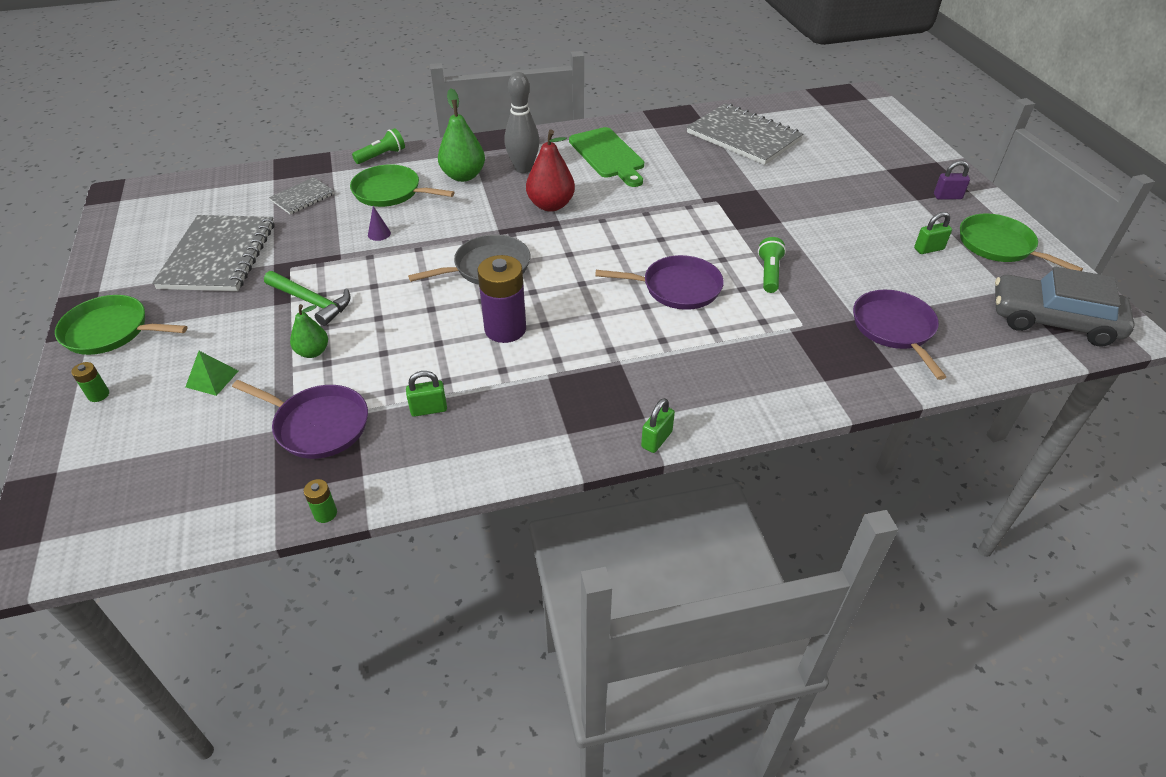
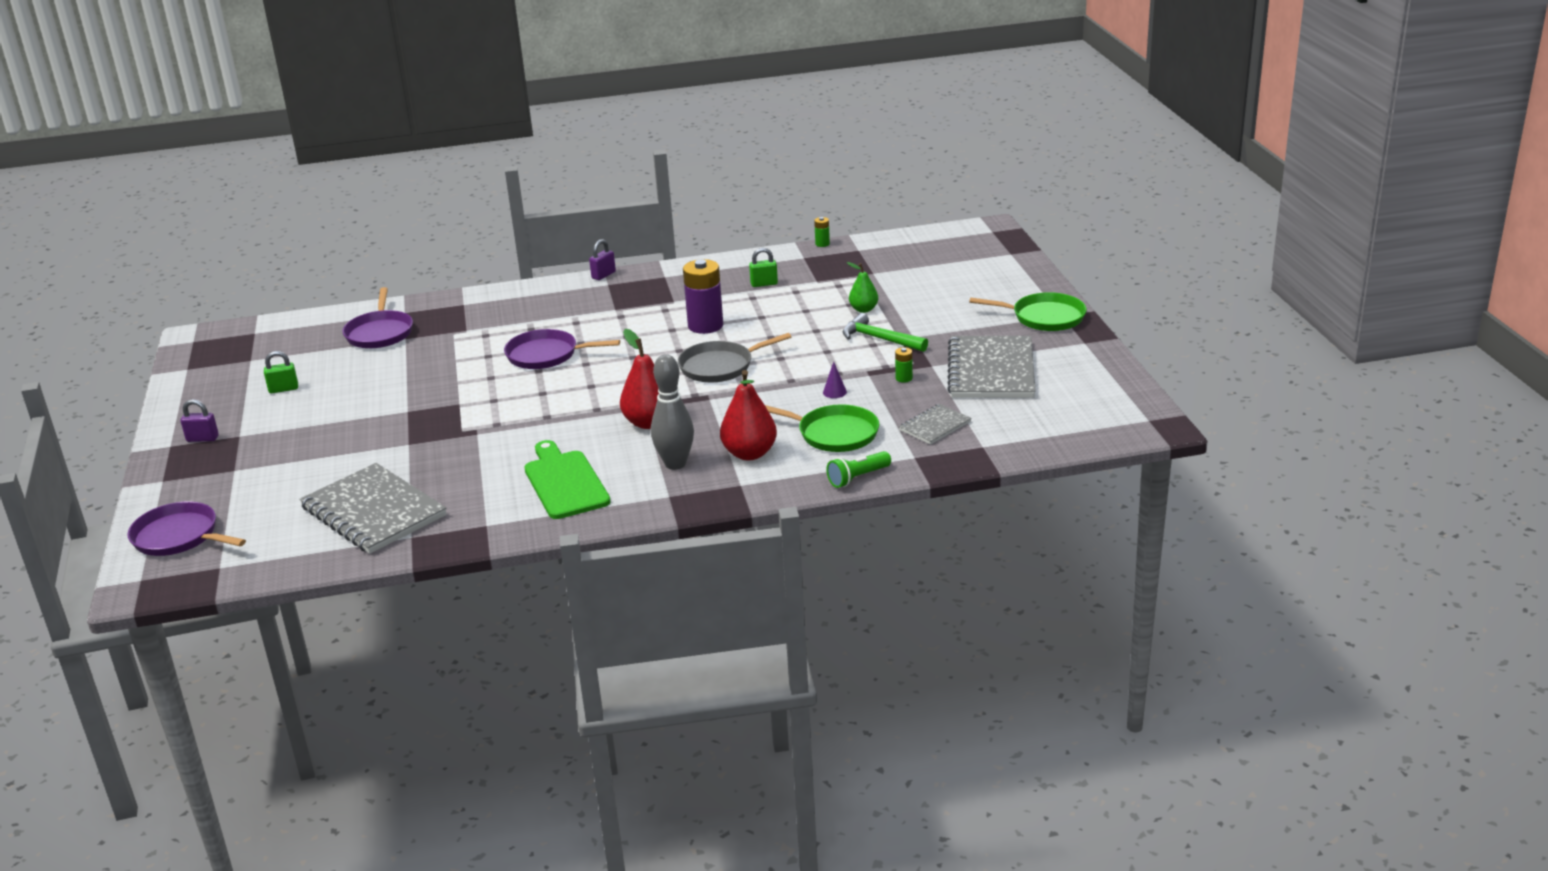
camera: 175 degrees left, 15 degrees down
green battery [71,362,109,402] -> green battery moved to [895,347,913,383]
green pyramid [185,351,238,396] -> none
purple pan [232,380,368,459] -> purple pan moved to [127,501,246,556]
green pear [438,88,485,182] -> red pear [720,370,777,460]
green padlock [641,398,675,453] -> purple padlock [589,239,616,280]
green flashlight [758,237,786,293] -> none
green pan [960,213,1083,271] -> none
grey car [995,267,1135,347] -> none

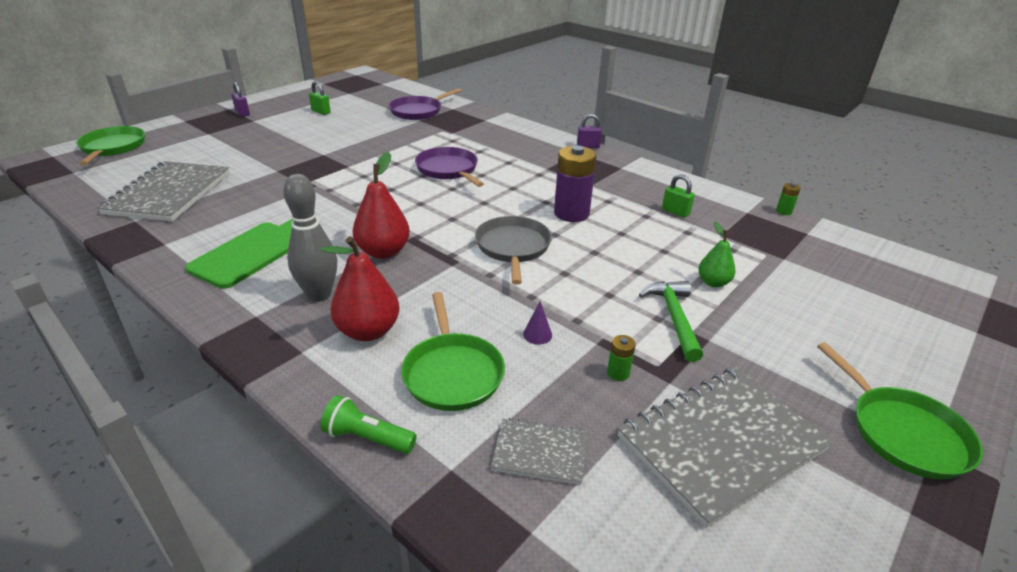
camera: 50 degrees right, 5 degrees up
purple pan [127,501,246,556] -> green pan [76,126,145,165]
grey pan [678,333,791,382] -> grey pan turned 60 degrees clockwise [475,216,552,285]

